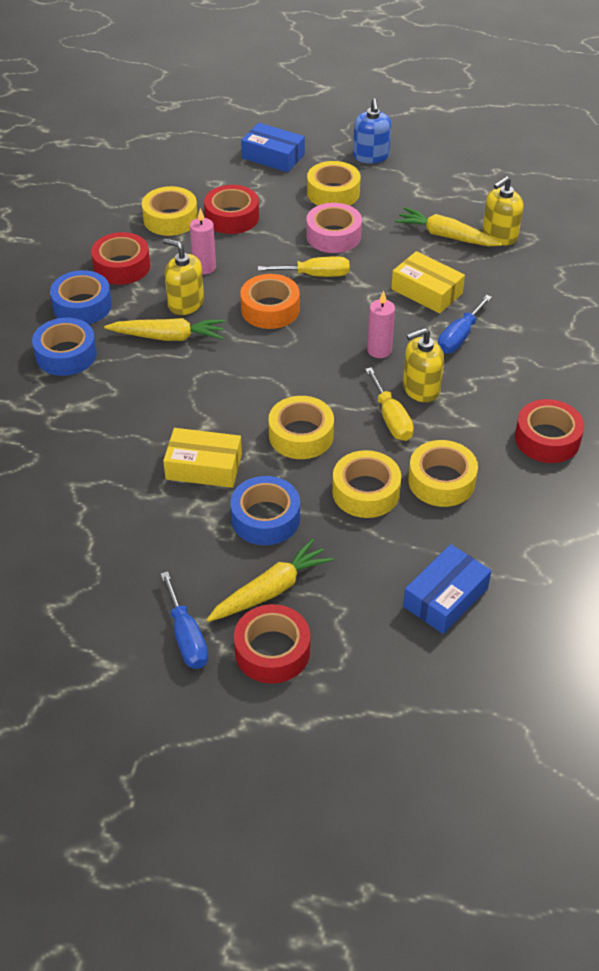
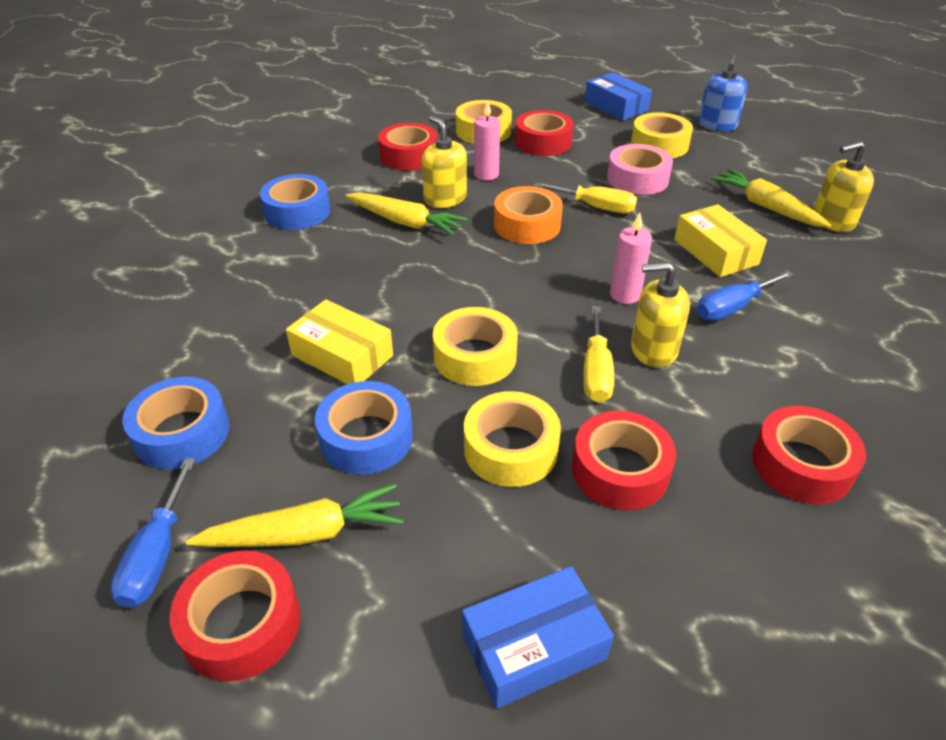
camera: 25 degrees right, 5 degrees down
blue tape [50,270,112,324] -> blue tape moved to [122,377,230,469]
yellow tape [408,440,478,507] -> red tape [572,411,676,510]

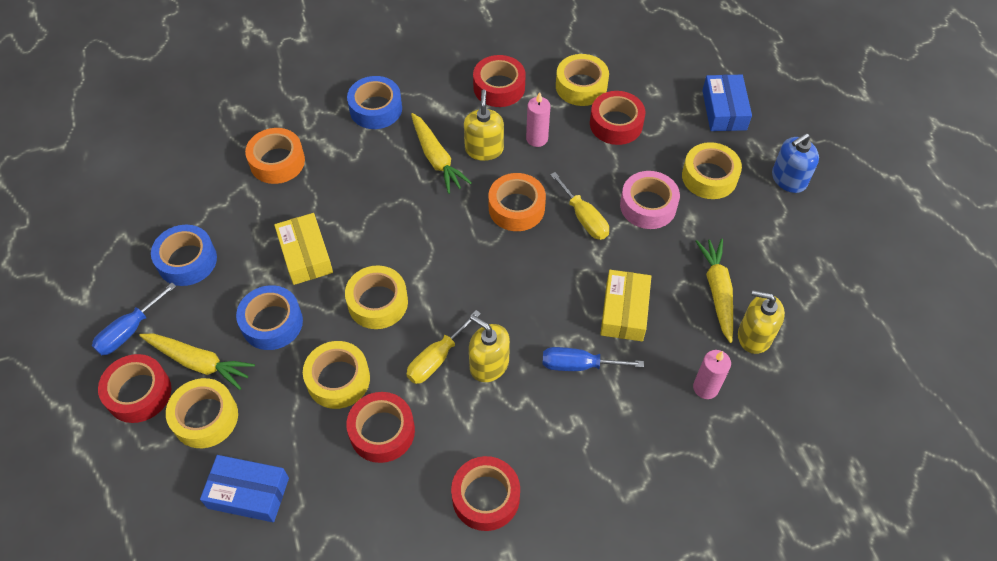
camera: 35 degrees right, 15 degrees up
pink candle [610,213,652,304] -> pink candle moved to [693,350,731,399]
none -> yellow tape [166,378,238,448]
none -> orange tape [245,128,305,184]

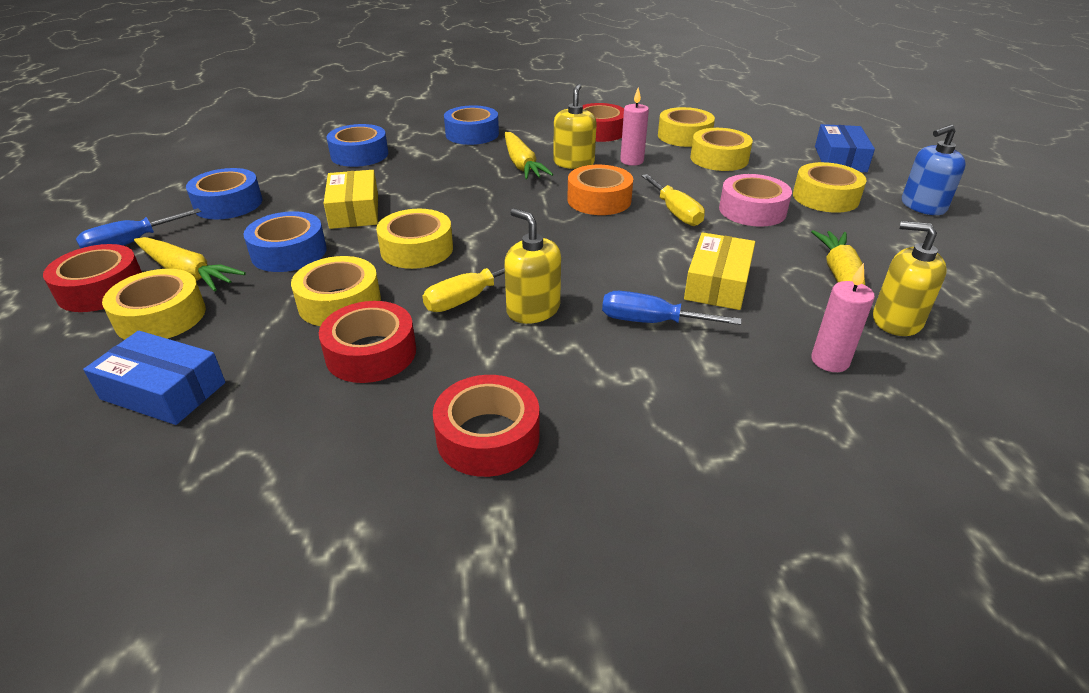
camera: 10 degrees right, 20 degrees down
orange tape [245,128,305,184] -> blue tape [327,124,388,167]
red tape [590,91,645,145] -> yellow tape [690,128,753,171]

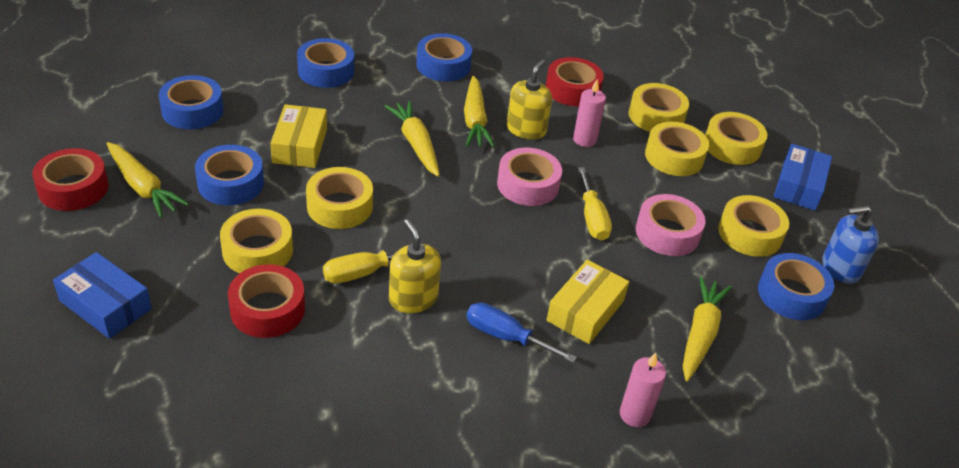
camera: 10 degrees right, 5 degrees up
blue screwdriver [76,208,201,249] -> none
yellow tape [102,269,206,340] -> yellow tape moved to [705,112,767,165]
red tape [433,375,540,477] -> none
orange tape [567,165,633,215] -> pink tape [497,148,562,206]
yellow soap dispenser [873,221,947,336] -> none
none -> yellow carrot [384,101,440,177]
none -> blue tape [758,253,834,320]

